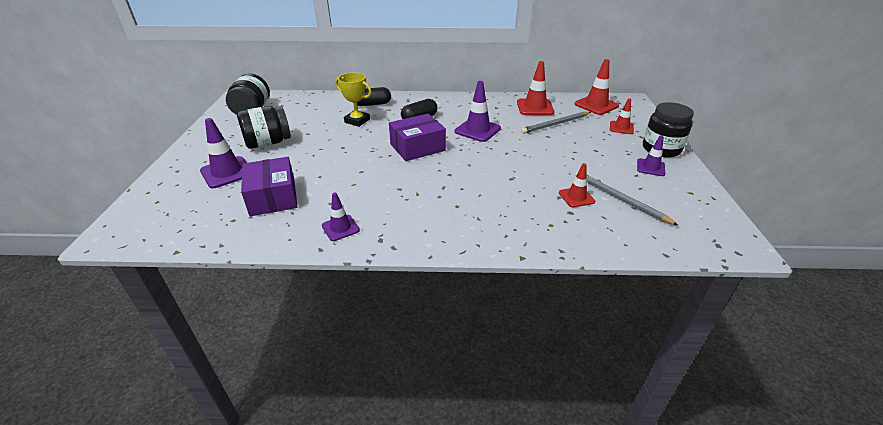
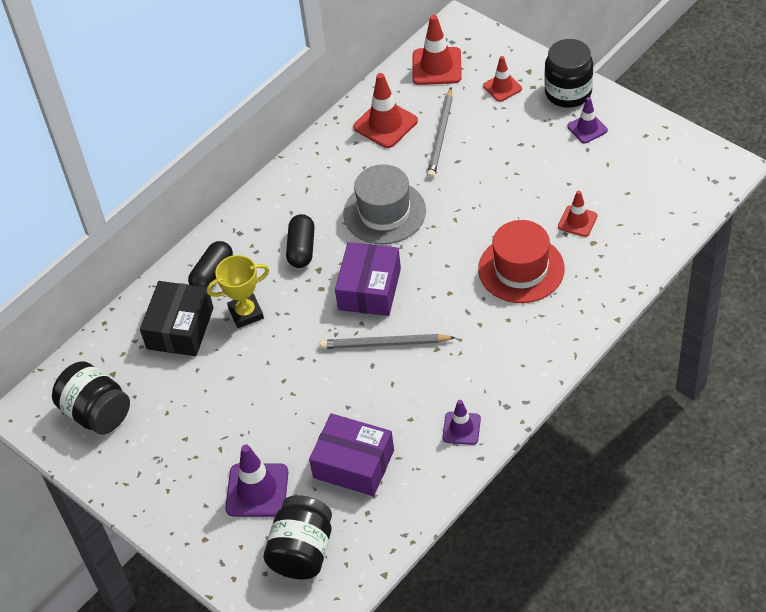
camera: 45 degrees left, 15 degrees up
black jar [237,106,291,149] -> black jar moved to [264,495,332,580]
purple traffic cone [455,81,501,142] -> grey hat [343,164,426,245]
grey pencil [575,172,679,226] -> grey pencil moved to [320,334,456,349]
none -> black box [140,281,214,356]
none -> red hat [478,220,565,303]

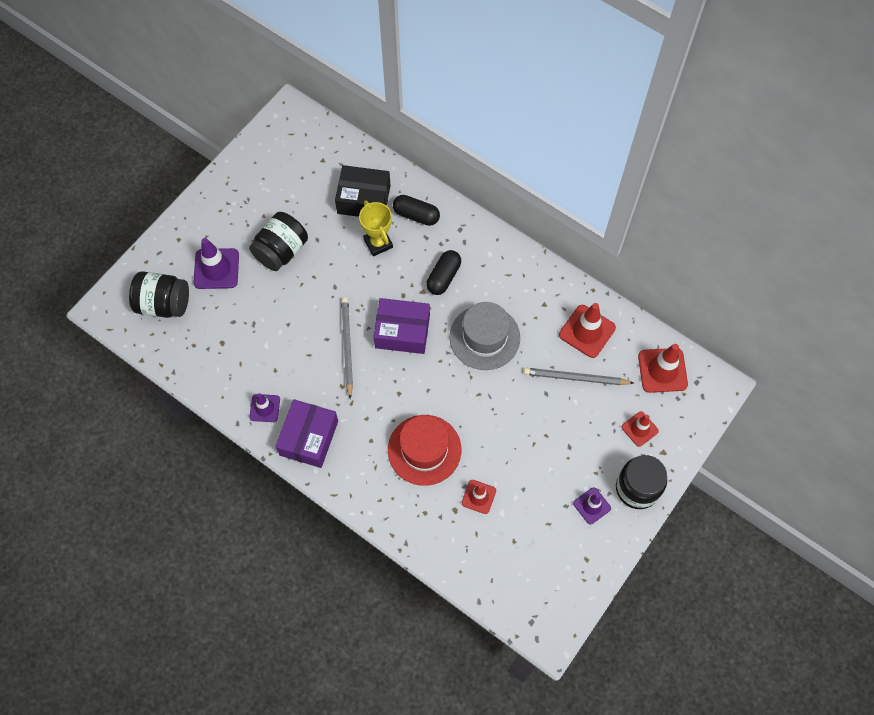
camera: 80 degrees right, 15 degrees up
black jar [52,361,130,435] -> black jar moved to [249,212,308,271]
black capsule [286,214,315,268] -> black capsule turned 60 degrees counterclockwise [426,250,461,295]
purple box [309,413,394,496] -> purple box moved to [275,399,338,468]

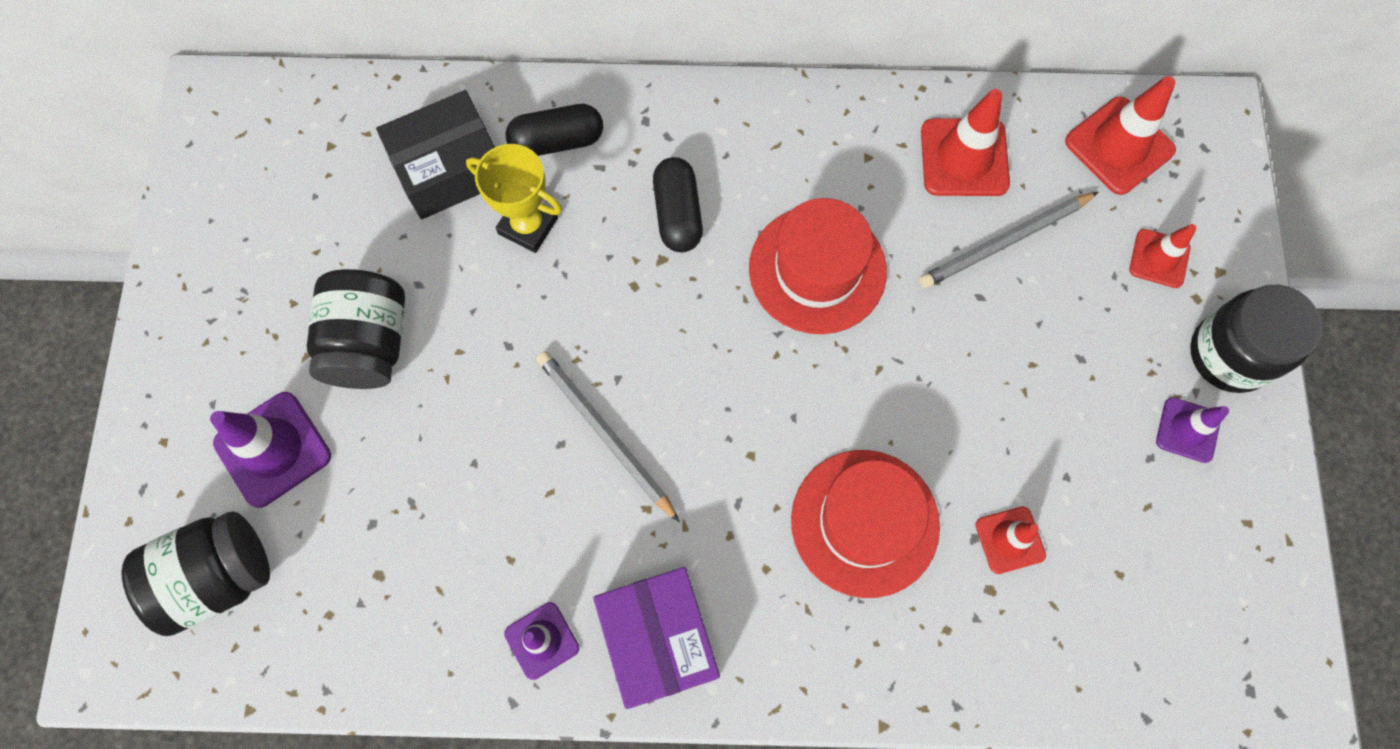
camera: 35 degrees left, 5 degrees up
purple box [374,298,430,354] -> none
grey hat [449,302,520,370] -> red hat [749,198,887,334]

